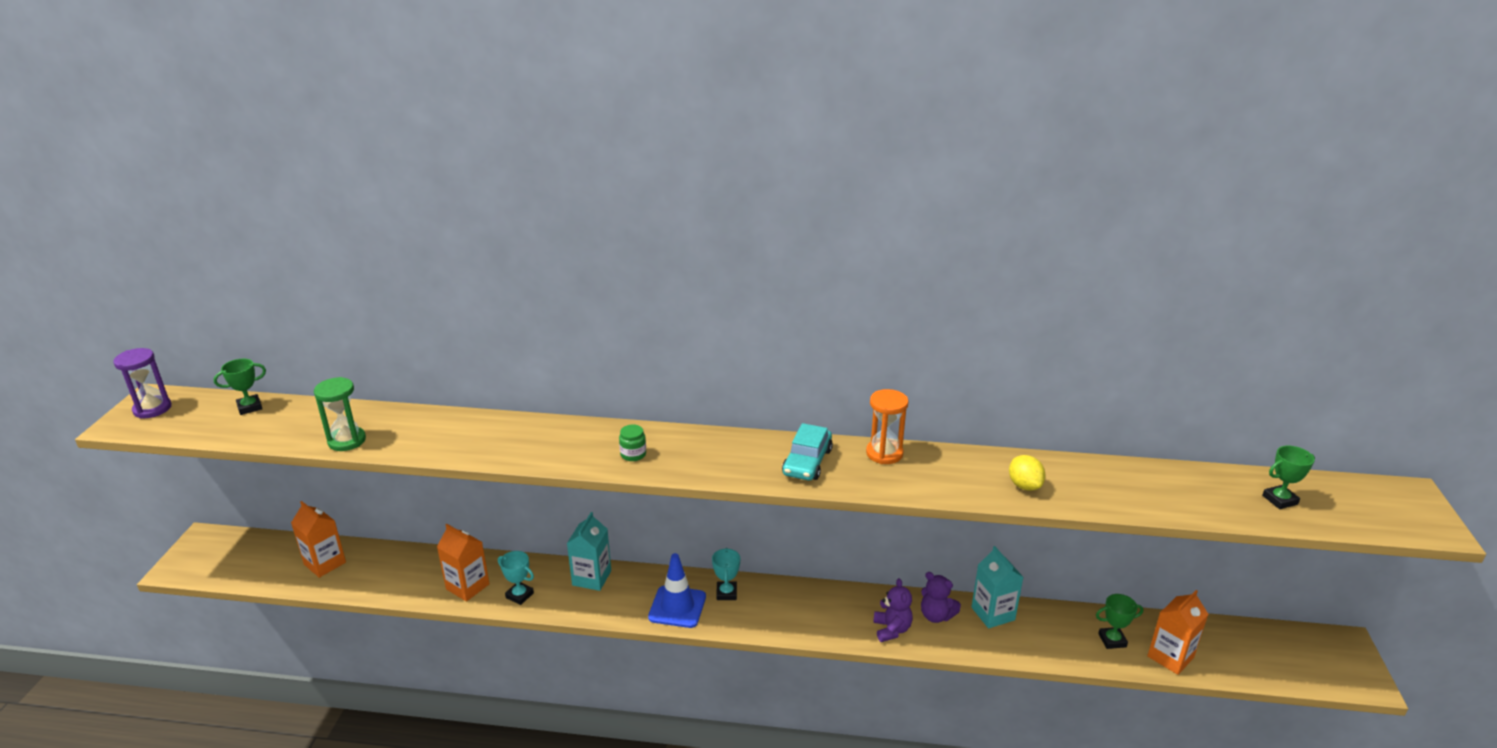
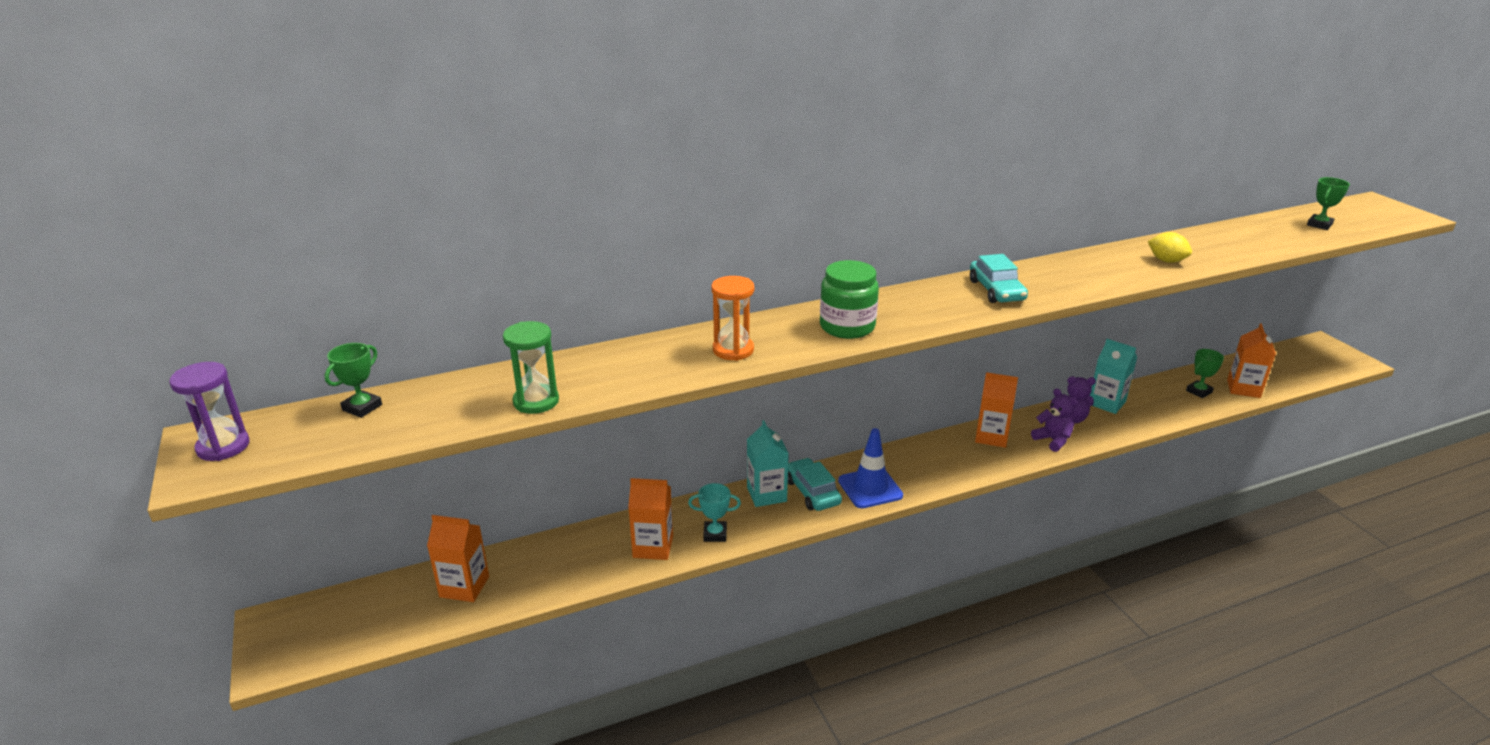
camera: 30 degrees left, 0 degrees up
green jar [619,424,646,461] -> green jar [820,260,879,339], size x2.00
turquoise trophy [712,548,740,600] -> none
orange hourglass [866,389,908,464] -> orange hourglass moved to [711,276,754,361]
none -> turquoise car [788,458,842,511]
none -> orange carton [975,372,1018,448]

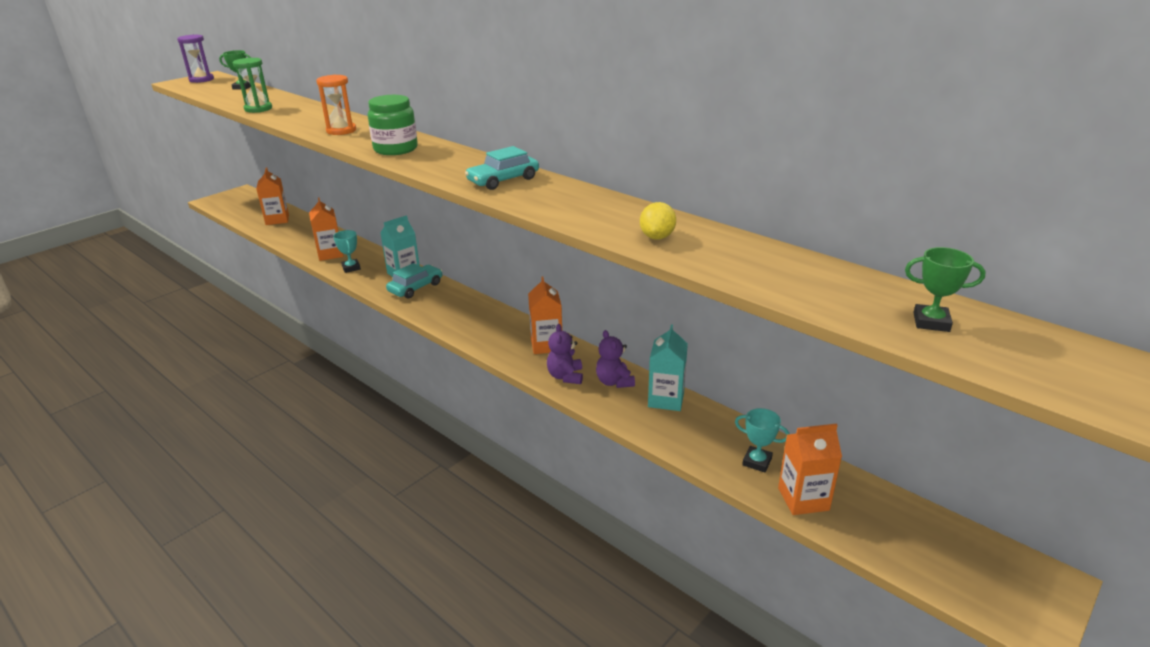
camera: 65 degrees right, 0 degrees up
blue traffic cone [838,428,903,508] -> none
purple teddy bear [1031,388,1077,452] -> purple teddy bear turned 150 degrees clockwise [547,324,583,384]
green trophy [1186,349,1224,398] -> turquoise trophy [735,408,789,472]

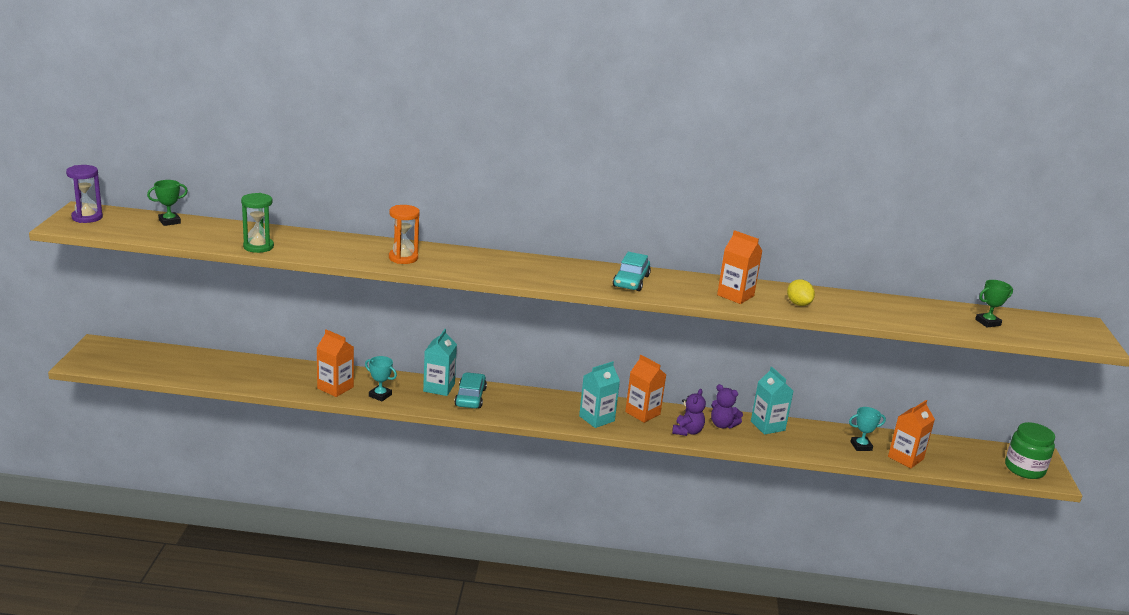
camera: 40 degrees left, 5 degrees down
orange carton [256,168,289,225] -> orange carton moved to [717,230,762,304]
green jar [368,95,418,155] -> green jar moved to [1005,422,1055,479]
purple teddy bear [547,324,583,384] -> purple teddy bear turned 120 degrees counterclockwise [672,389,706,436]
none -> turquoise carton [579,361,620,428]

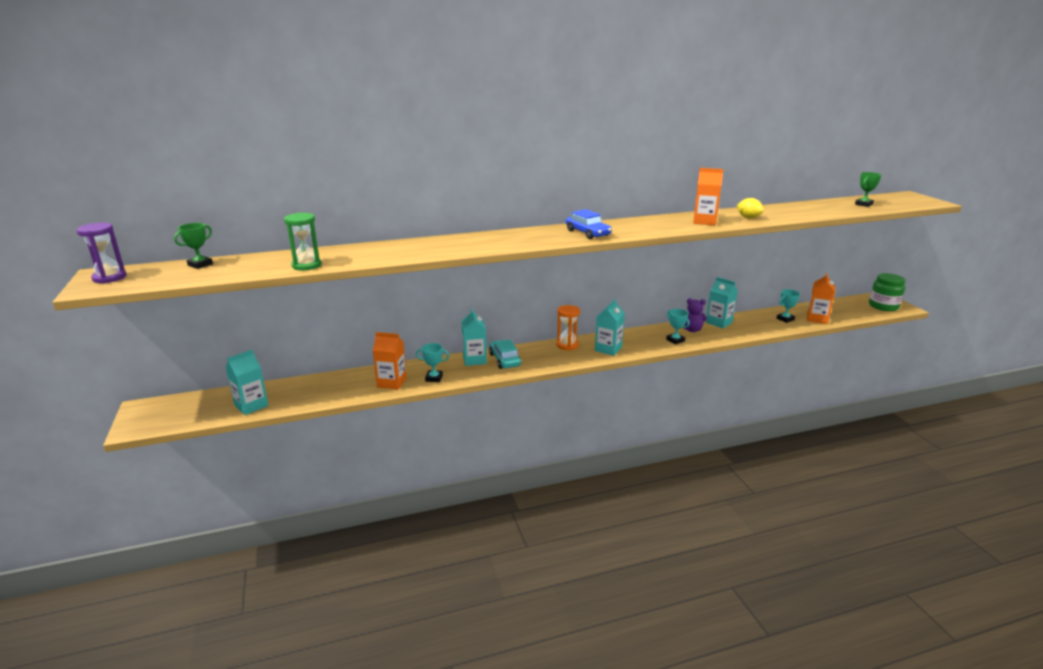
camera: 20 degrees left, 0 degrees up
orange hourglass [389,205,420,264] -> orange hourglass moved to [556,305,580,351]
turquoise car [613,252,651,291] -> none
orange carton [625,355,666,423] -> none
purple teddy bear [672,389,706,436] -> turquoise trophy [666,309,690,345]
none -> turquoise carton [226,350,269,415]
none -> blue car [566,209,612,239]

